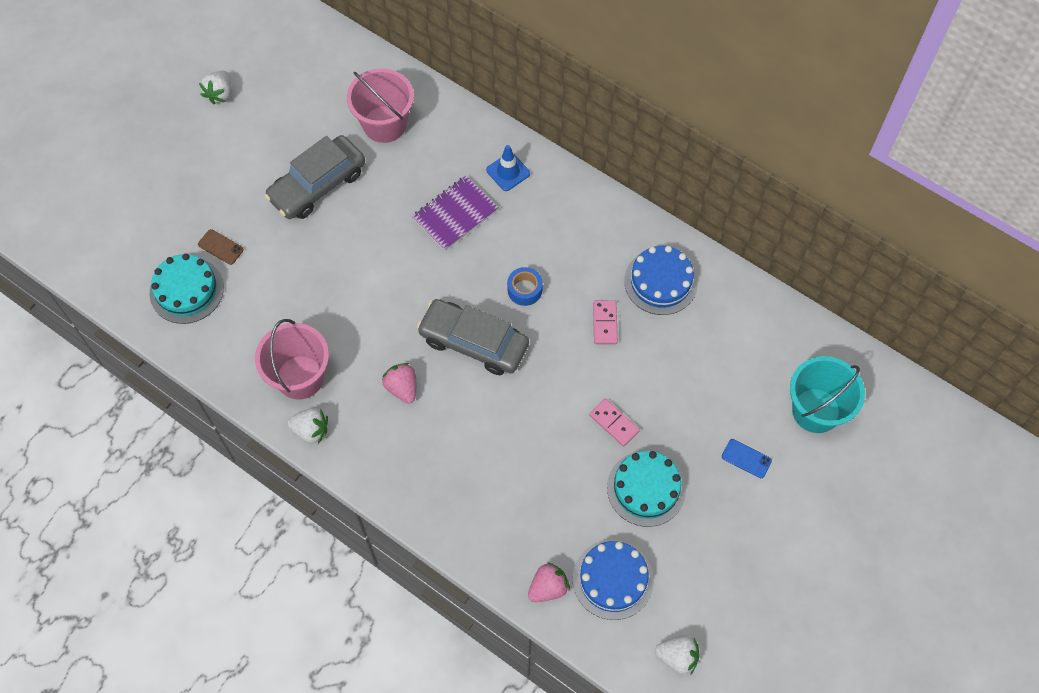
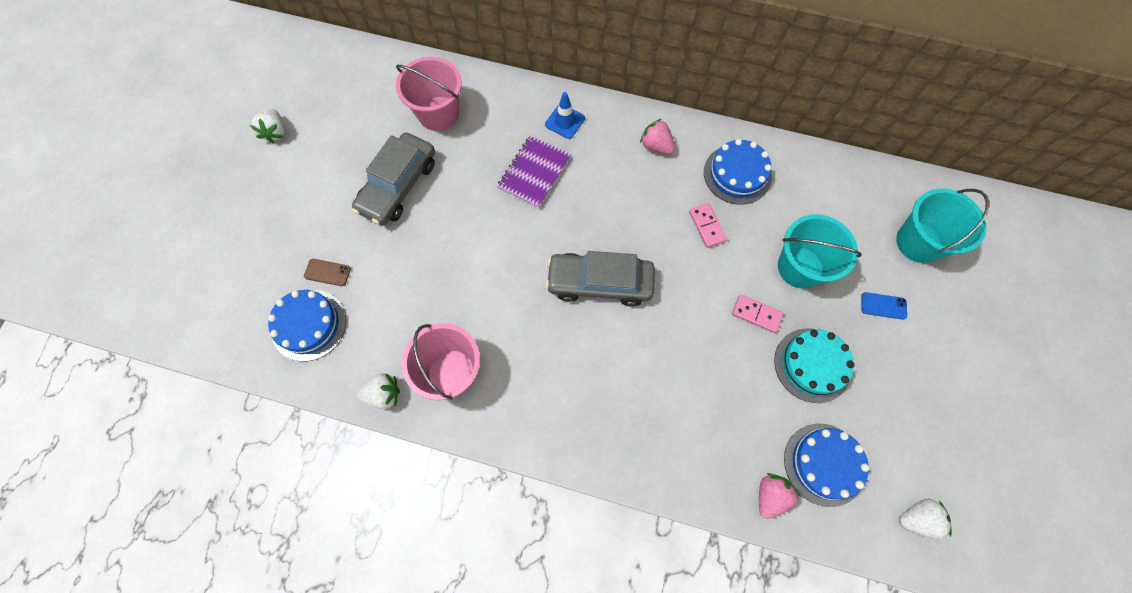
camera: 20 degrees left, 5 degrees up
turquoise cake [150,253,224,324] -> blue cake [268,290,346,362]
white strawberry [287,408,328,444] -> white strawberry moved to [357,373,400,409]
pink strawberry [382,363,416,403] -> pink strawberry moved to [640,119,675,154]
blue tape [507,267,543,306] -> none
none -> turquoise bucket [778,214,862,289]

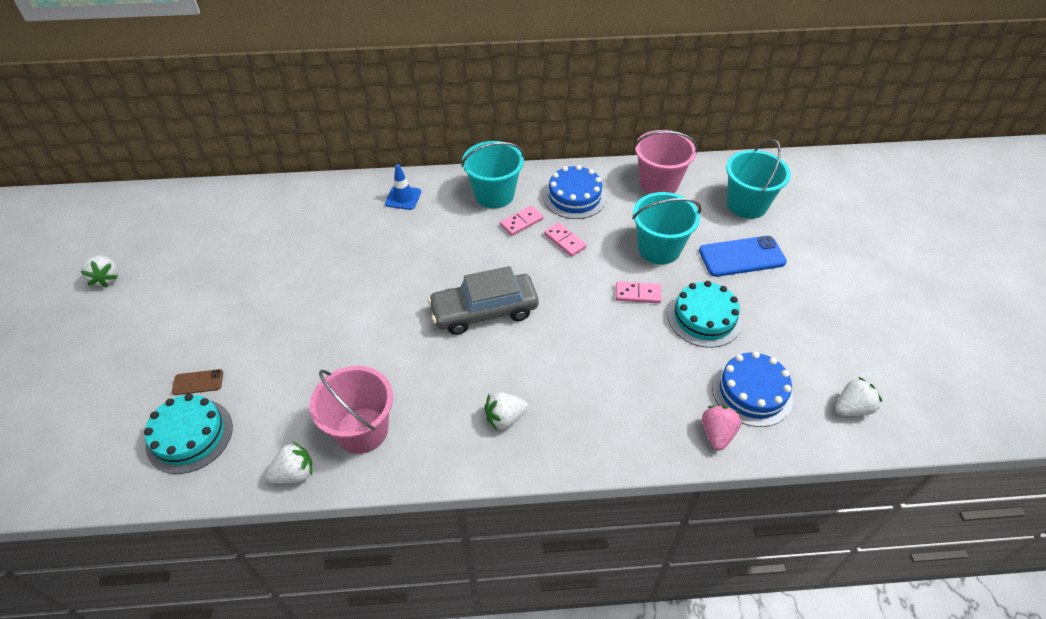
camera: 20 degrees left, 20 degrees down
blue cake [268,290,346,362] -> turquoise cake [144,394,233,474]
grey car [352,133,435,225] -> none
pink bucket [396,57,462,131] -> pink bucket moved to [634,130,698,194]
purple notebook [497,135,571,209] -> none
pink strawberry [640,119,675,154] -> turquoise bucket [461,141,524,209]
blue phone [861,292,907,320] -> blue phone [699,236,787,277], size x1.95
none -> white strawberry [485,392,528,430]
none -> pink domino [500,206,544,236]

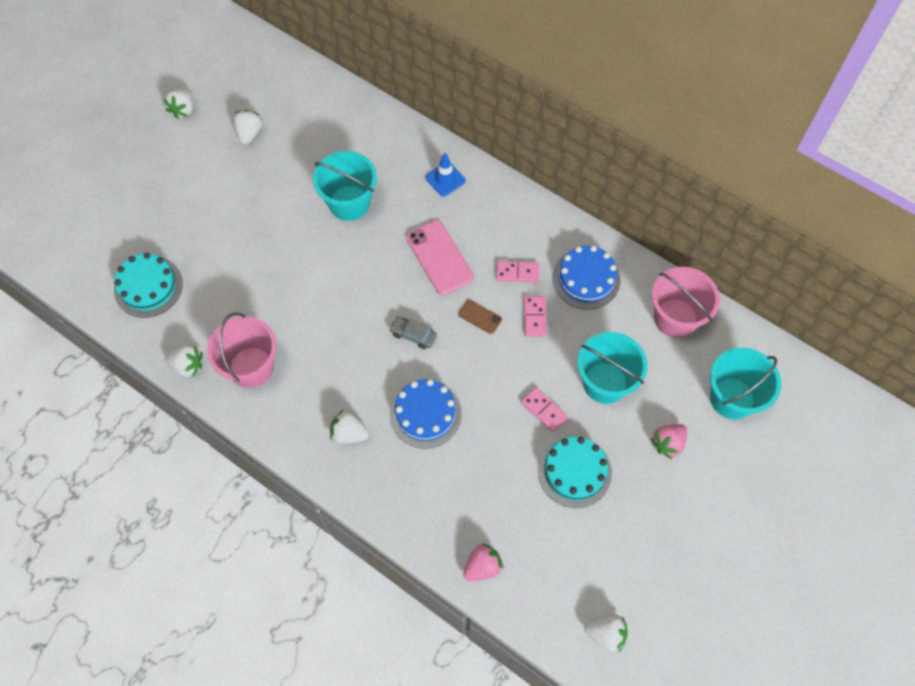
camera: 40 degrees right, 15 degrees up
brown phone [172,369,223,395] -> brown phone moved to [458,300,502,334]
grey car [428,266,538,335] -> grey car [389,317,437,349], size x0.46
turquoise bucket [461,141,524,209] -> turquoise bucket moved to [313,151,377,221]
blue phone [699,236,787,277] -> pink strawberry [651,424,687,459]
blue cake [712,351,793,427] -> blue cake moved to [390,379,462,448]
none -> white strawberry [233,110,262,144]
none -> pink phone [406,220,474,295]

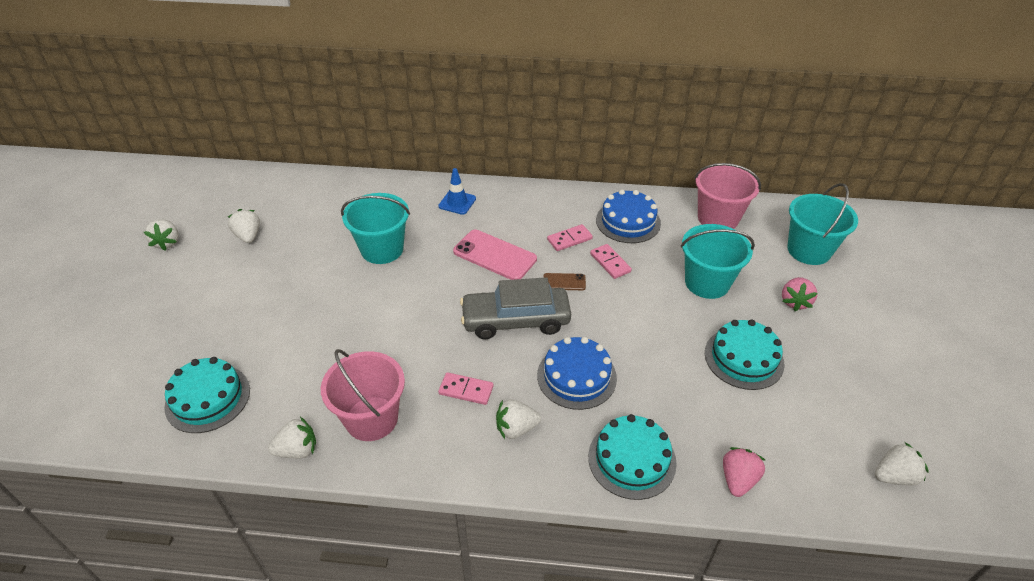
camera: 30 degrees left, 20 degrees down
grey car [389,317,437,349] -> grey car [460,277,571,339], size x2.16
pink domino [521,387,568,432] -> pink domino moved to [438,372,494,405]
none -> turquoise cake [588,414,677,500]

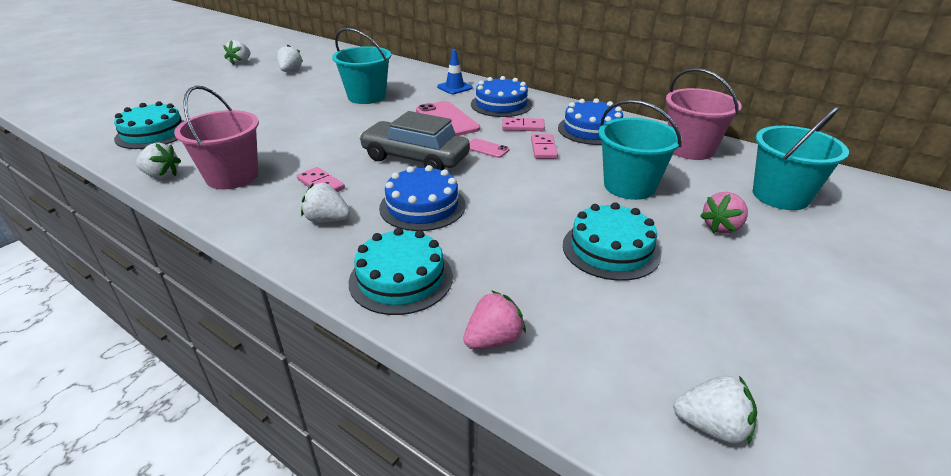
camera: 30 degrees right, 10 degrees down
brown phone [543,273,586,290] -> pink phone [469,138,510,158]
none -> blue cake [471,76,532,117]

